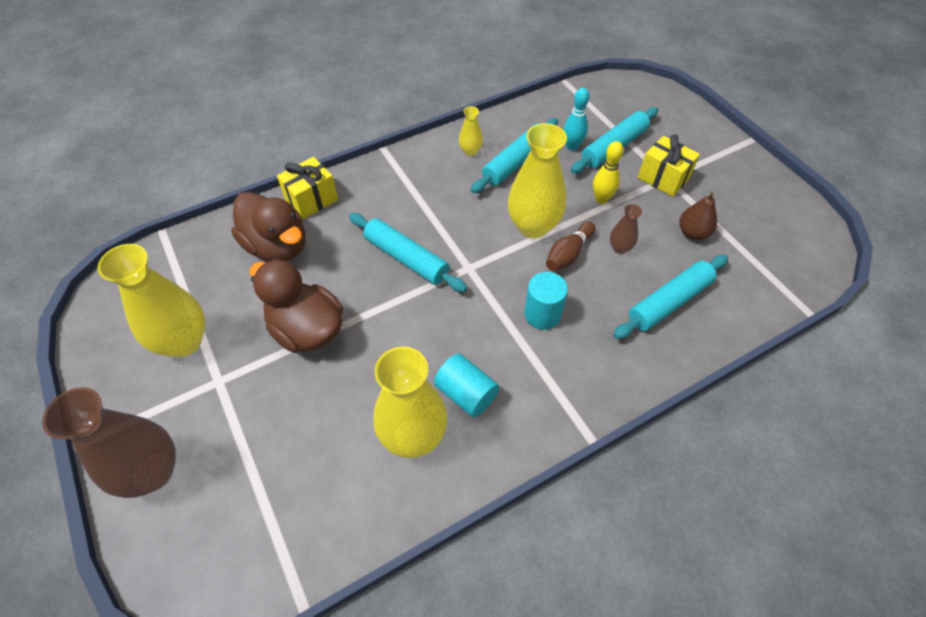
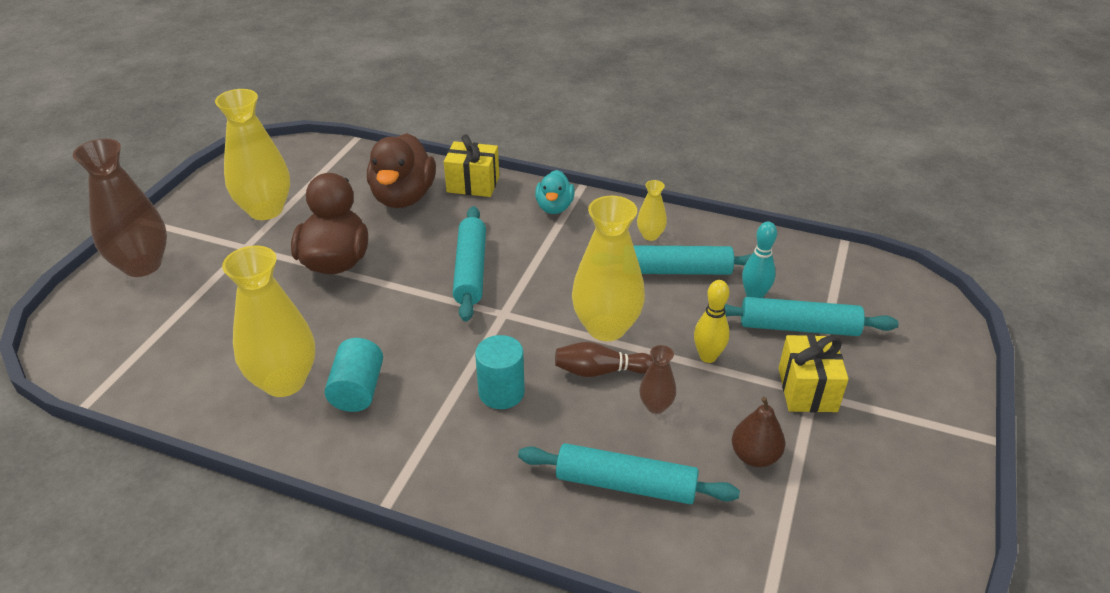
camera: 50 degrees right, 15 degrees down
none -> turquoise duck [535,170,575,214]

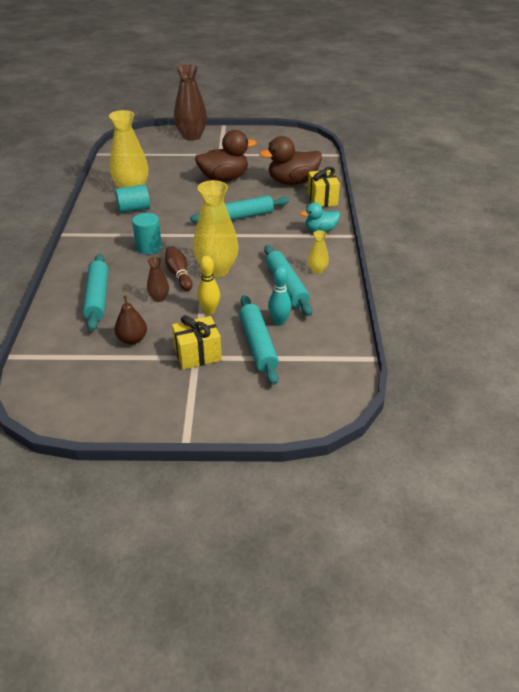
camera: 70 degrees right, 0 degrees up
yellow vase [215,89,290,220] -> none

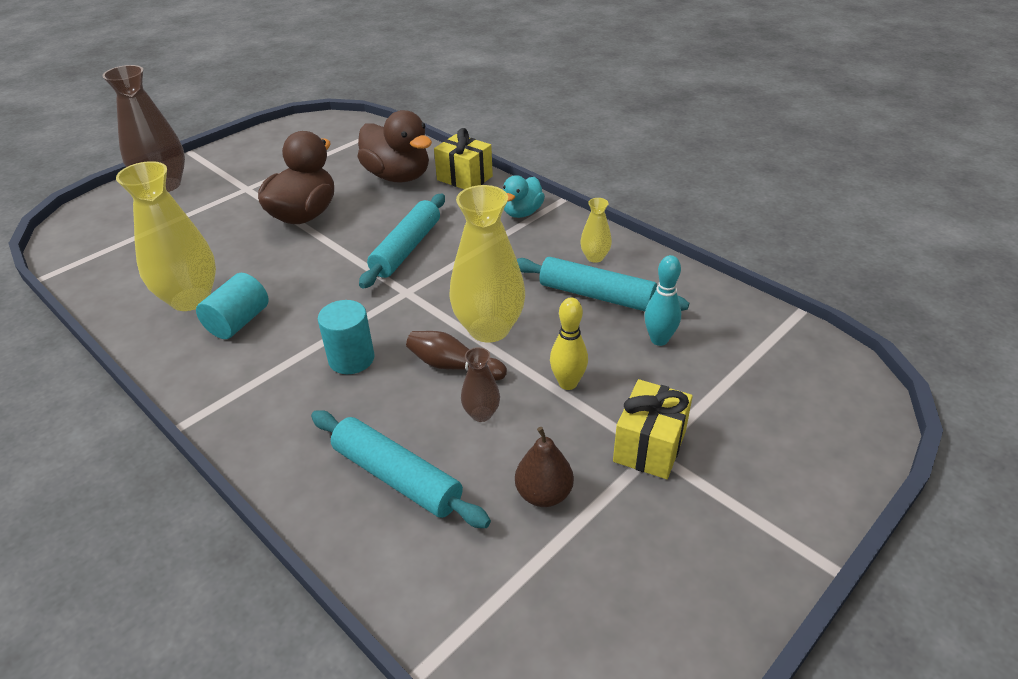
camera: 45 degrees left, 0 degrees up
turquoise rolling pin [239,295,279,385] -> none
brown duck [259,136,322,185] -> brown duck turned 75 degrees counterclockwise [357,110,432,183]

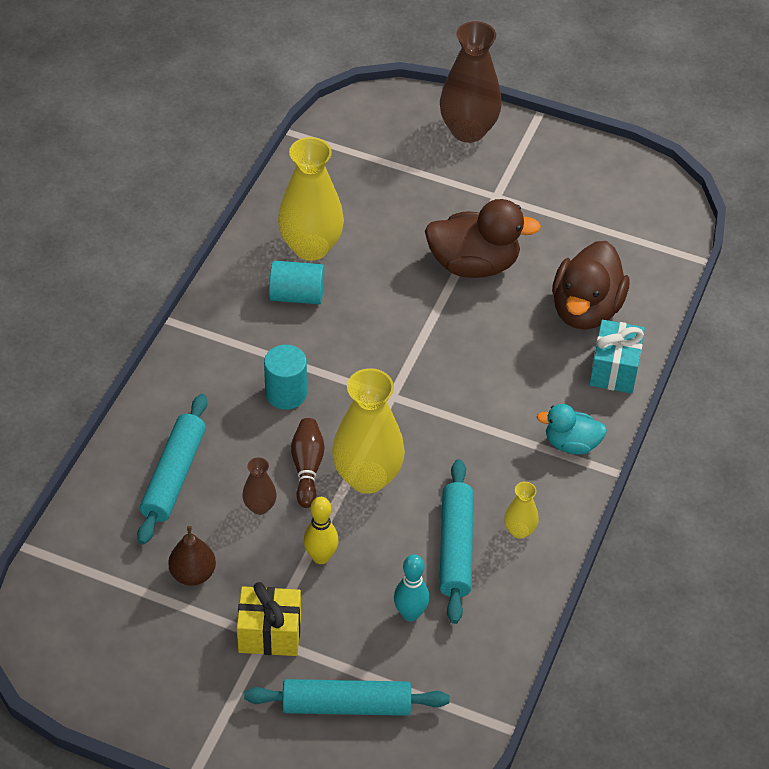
camera: 65 degrees right, 10 degrees up
turquoise rolling pin [359,194,445,289] -> turquoise rolling pin moved to [244,679,450,716]
yellow gift [434,128,493,189] -> turquoise gift [589,320,645,393]

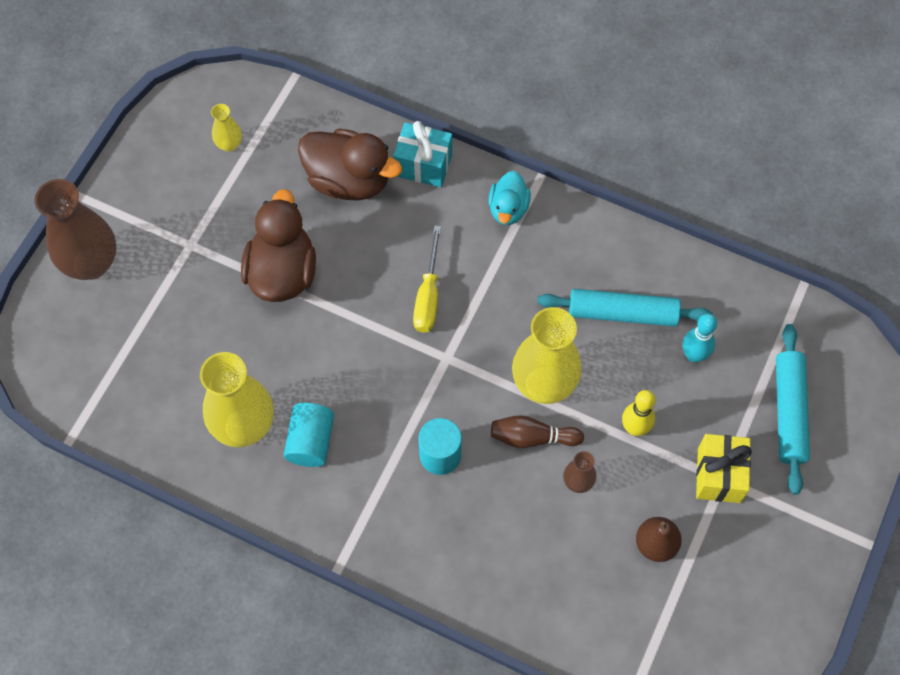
camera: 85 degrees left, 15 degrees up
turquoise rolling pin [137,394,207,545] -> none
yellow vase [504,482,539,539] -> yellow vase moved to [211,104,242,152]
none -> yellow screwdriver [413,226,441,333]

